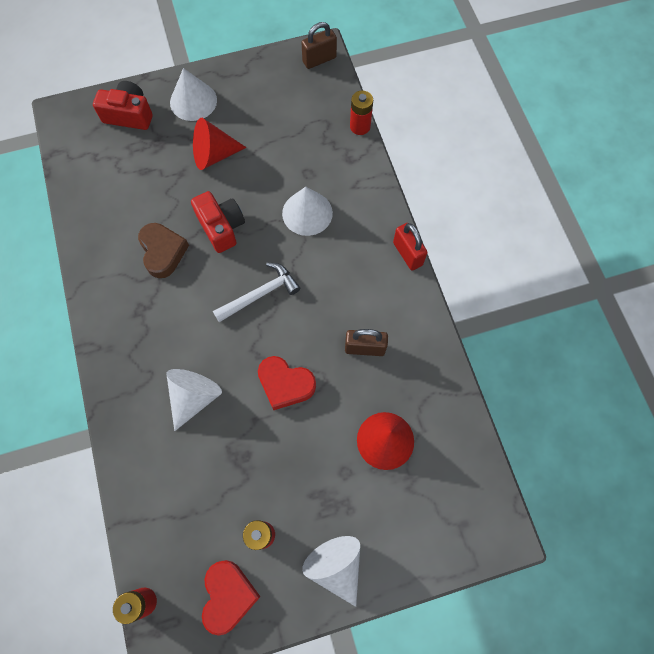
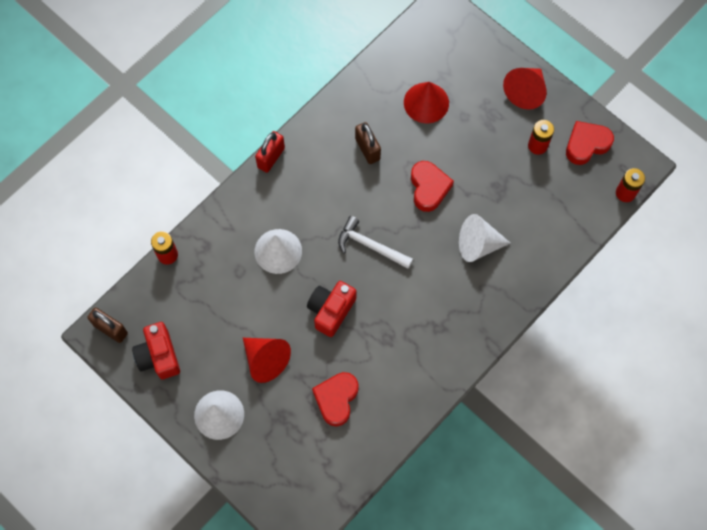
camera: 120 degrees left, 0 degrees up
red camera [93,81,153,130] -> red camera moved to [132,322,180,379]
brown heart [138,223,189,278] -> none
white cone [302,536,360,607] -> red cone [503,68,547,110]
none -> red heart [312,372,359,427]

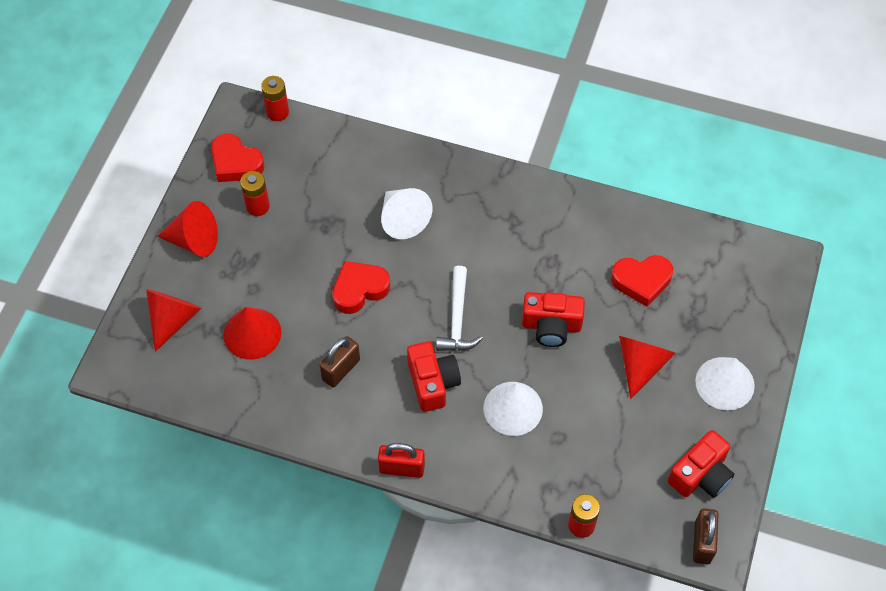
camera: 115 degrees left, 10 degrees down
none -> red cone [146,289,202,352]
none -> red camera [407,342,461,412]

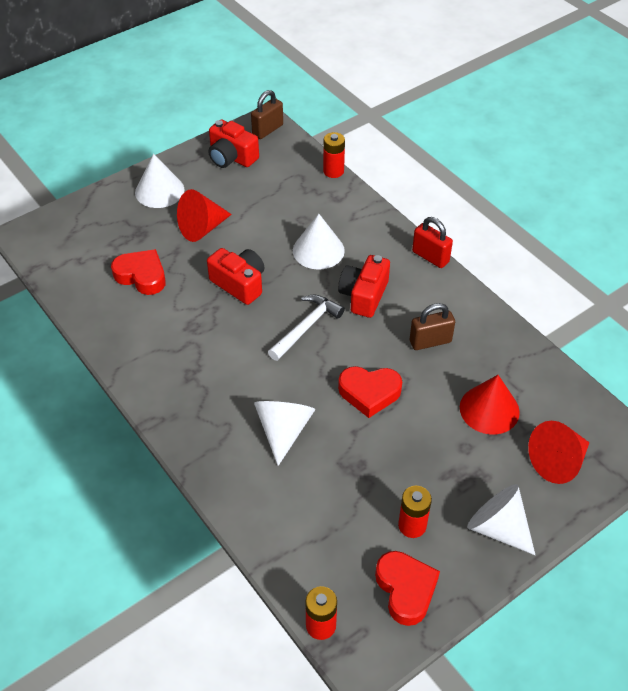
camera: 145 degrees left, 10 degrees down
red cone [157,201,218,257] -> white cone [467,484,535,555]
red camera [668,430,734,498] -> red camera turned 135 degrees counterclockwise [208,119,259,168]

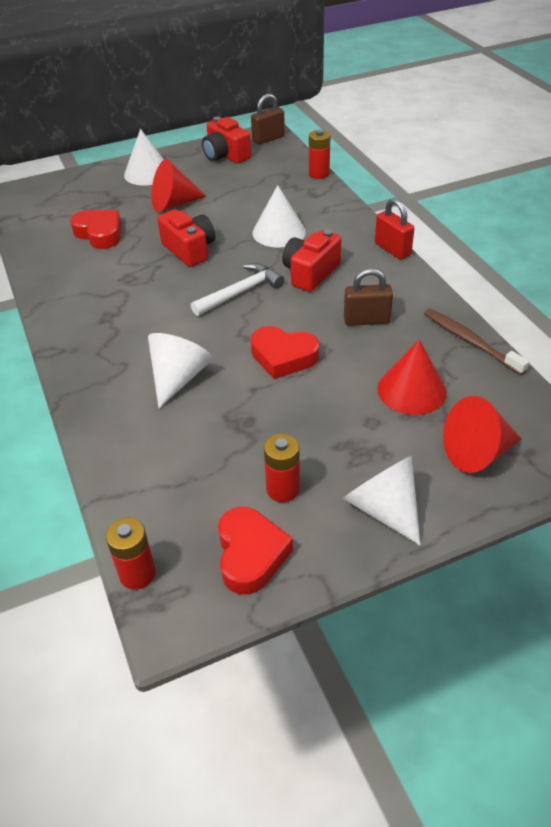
camera: 15 degrees right, 5 degrees down
none -> brown toothbrush [424,309,529,375]

